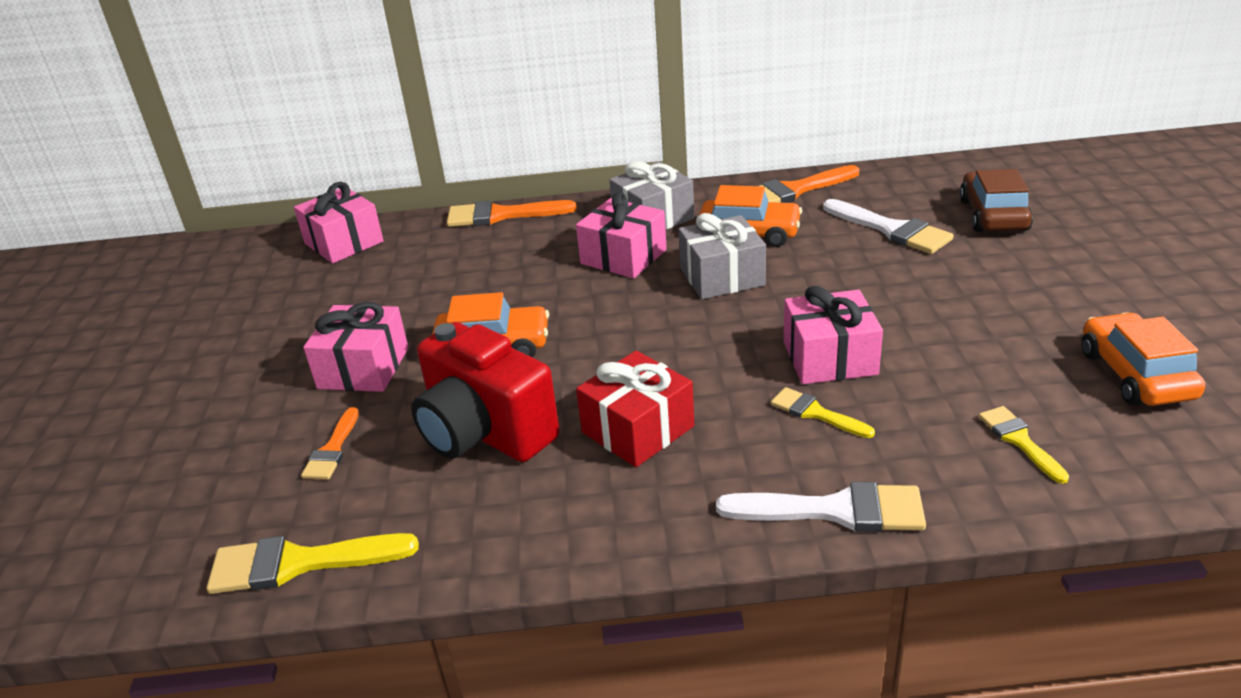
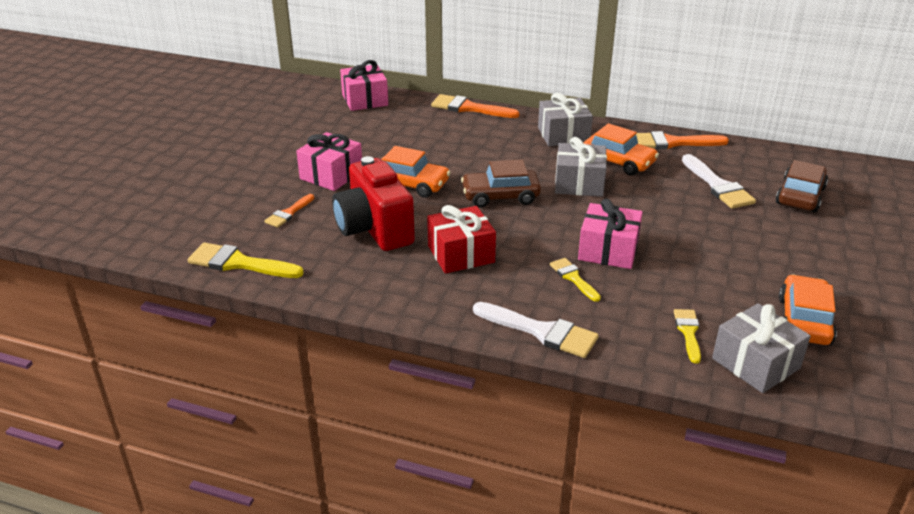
camera: 20 degrees right, 0 degrees up
pink gift [576,192,667,278] -> none
none -> brown car [461,159,541,208]
none -> grey gift [712,303,811,393]

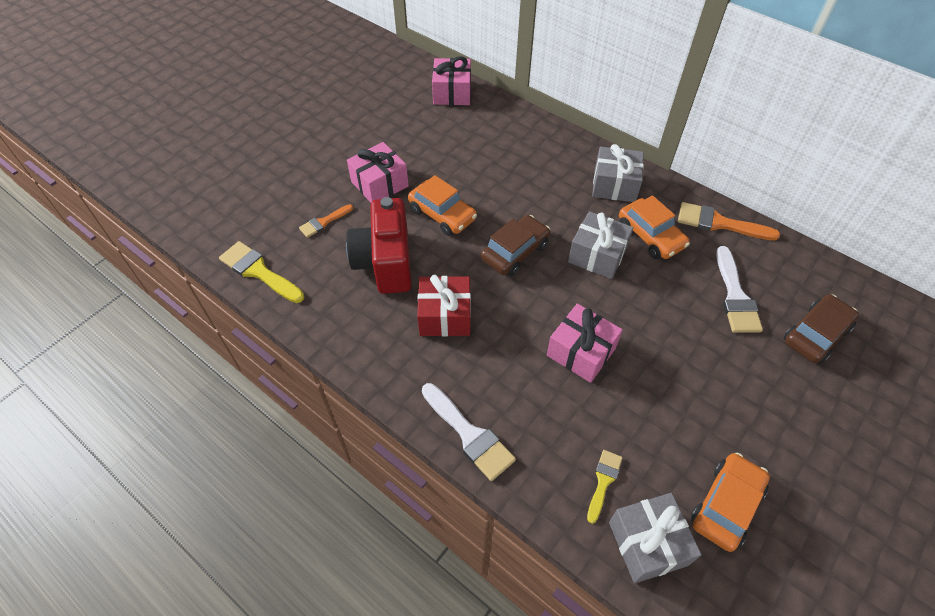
camera: 20 degrees right, 20 degrees up
orange brush [431,94,520,118] -> none
brown car [461,159,541,208] -> brown car turned 120 degrees clockwise [481,215,550,276]
yellow brush [550,258,601,302] -> none

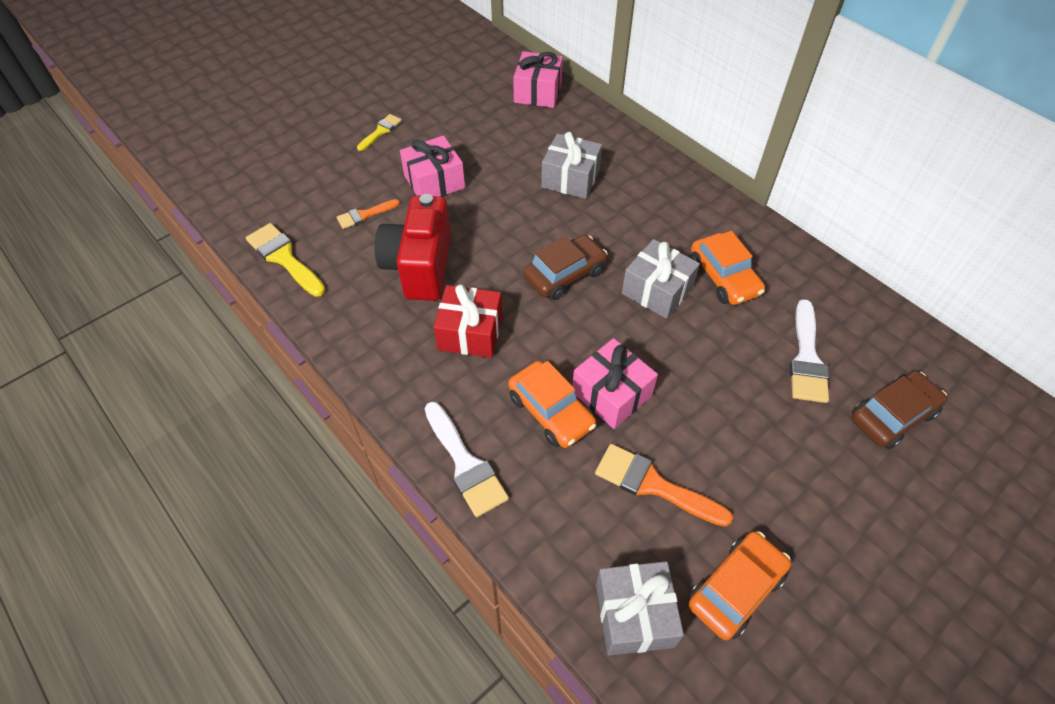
camera: 10 degrees right, 0 degrees up
orange car [408,175,477,236] -> orange car moved to [508,361,596,448]
yellow brush [587,450,622,524] -> yellow brush moved to [357,114,402,151]
grey gift [592,144,644,202] -> grey gift moved to [541,132,602,199]
orange brush [678,202,780,241] -> orange brush moved to [595,444,733,527]

